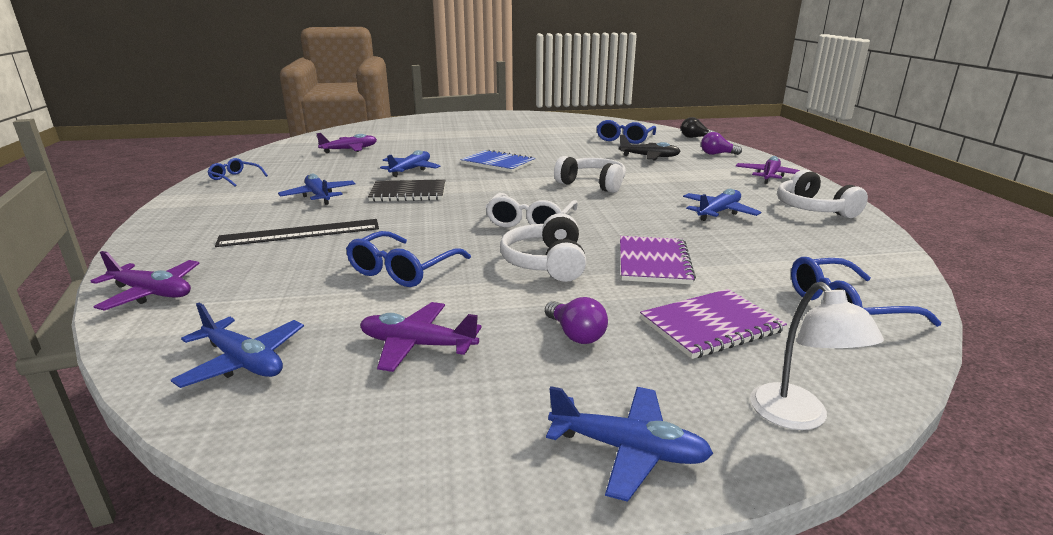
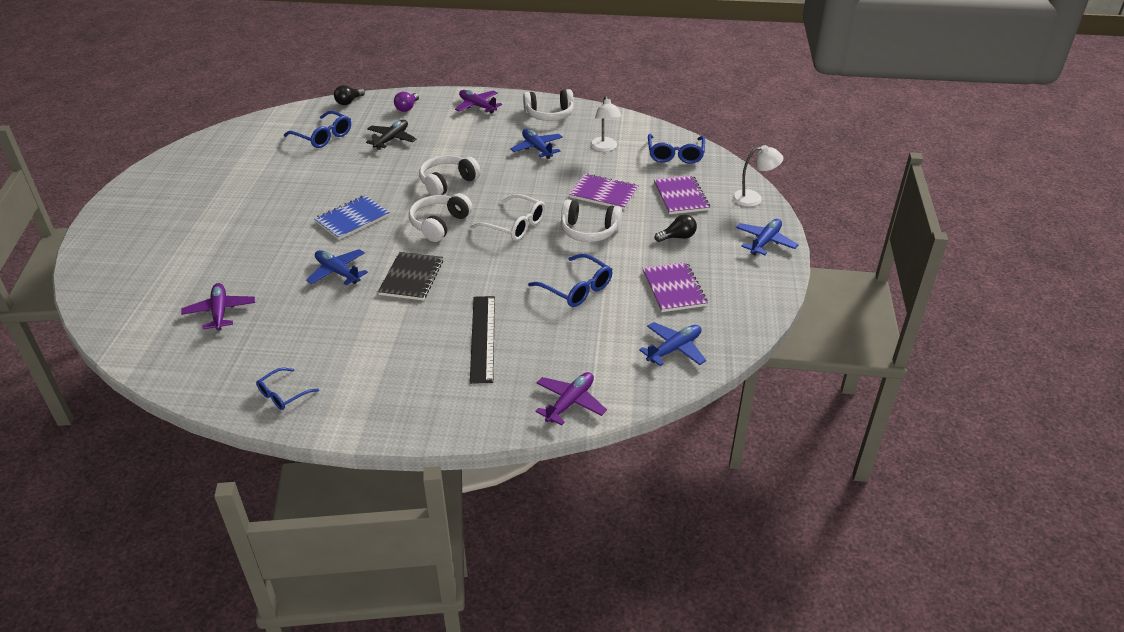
camera: 75 degrees left, 15 degrees up
blue plane [278,174,356,205] -> none
purple plane [360,302,482,372] -> purple notebook [643,262,708,312]
purple light bulb [545,297,608,344] -> black light bulb [655,214,697,242]
none -> white headphones [409,193,473,242]
none -> white lamp [590,96,621,152]

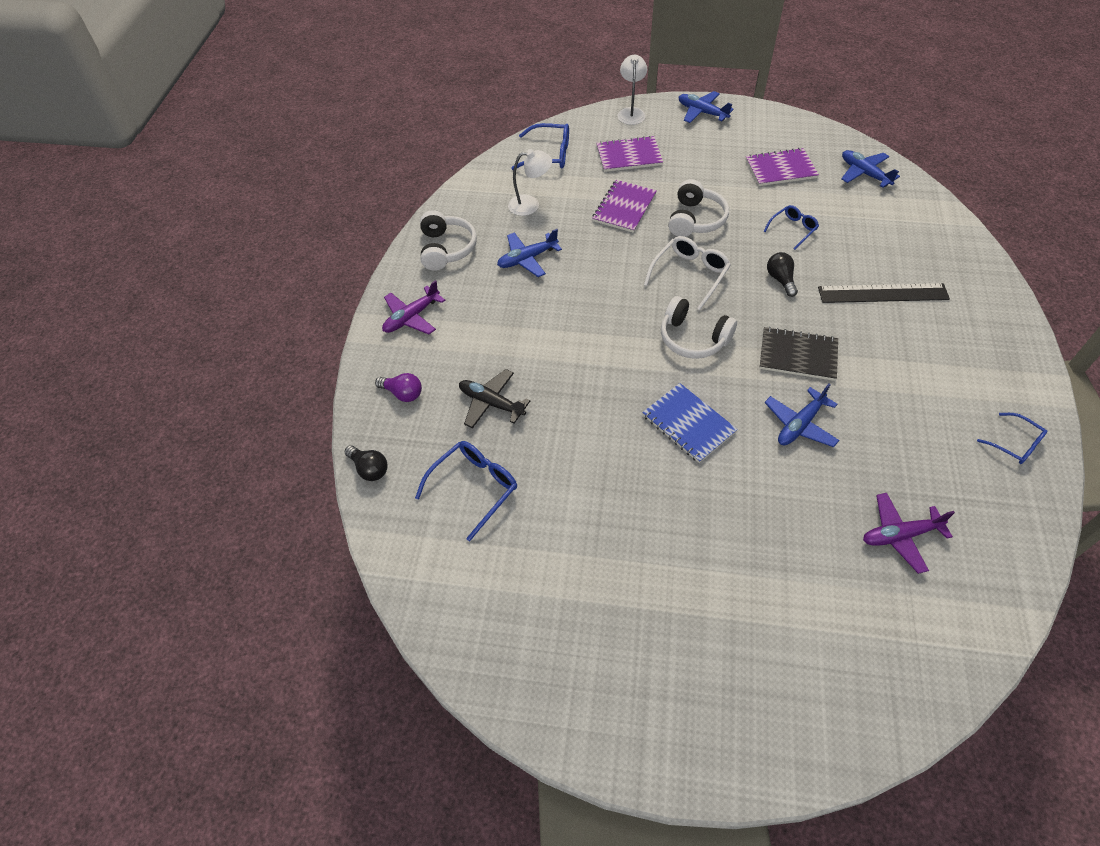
camera: 85 degrees left, 15 degrees up
white headphones [419,155,481,196] -> none
blue glasses [528,254,612,307] -> blue glasses [764,205,819,250], size x0.64
purple plane [535,372,607,426] -> none
black light bulb [655,214,697,242] -> black light bulb moved to [767,252,798,297]

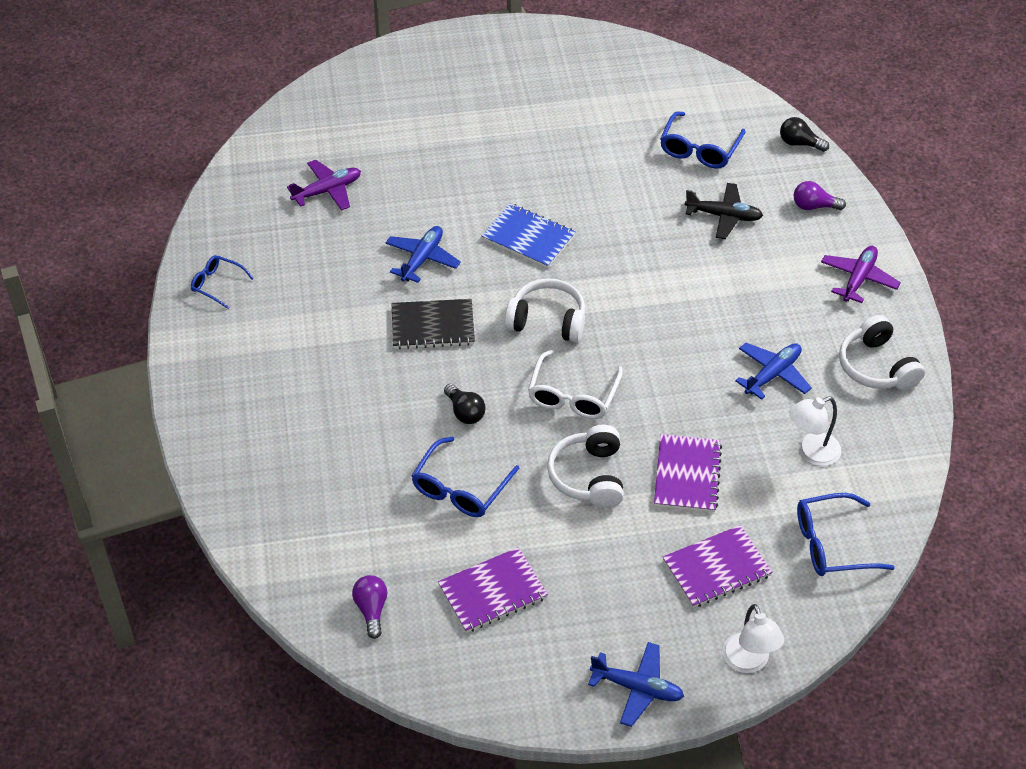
camera: 160 degrees right, 5 degrees down
blue glasses [764,205,819,250] -> blue glasses [412,437,519,517], size x1.57
black ruler [818,283,950,303] -> none
blue plane [841,150,900,188] -> purple light bulb [352,575,387,639]

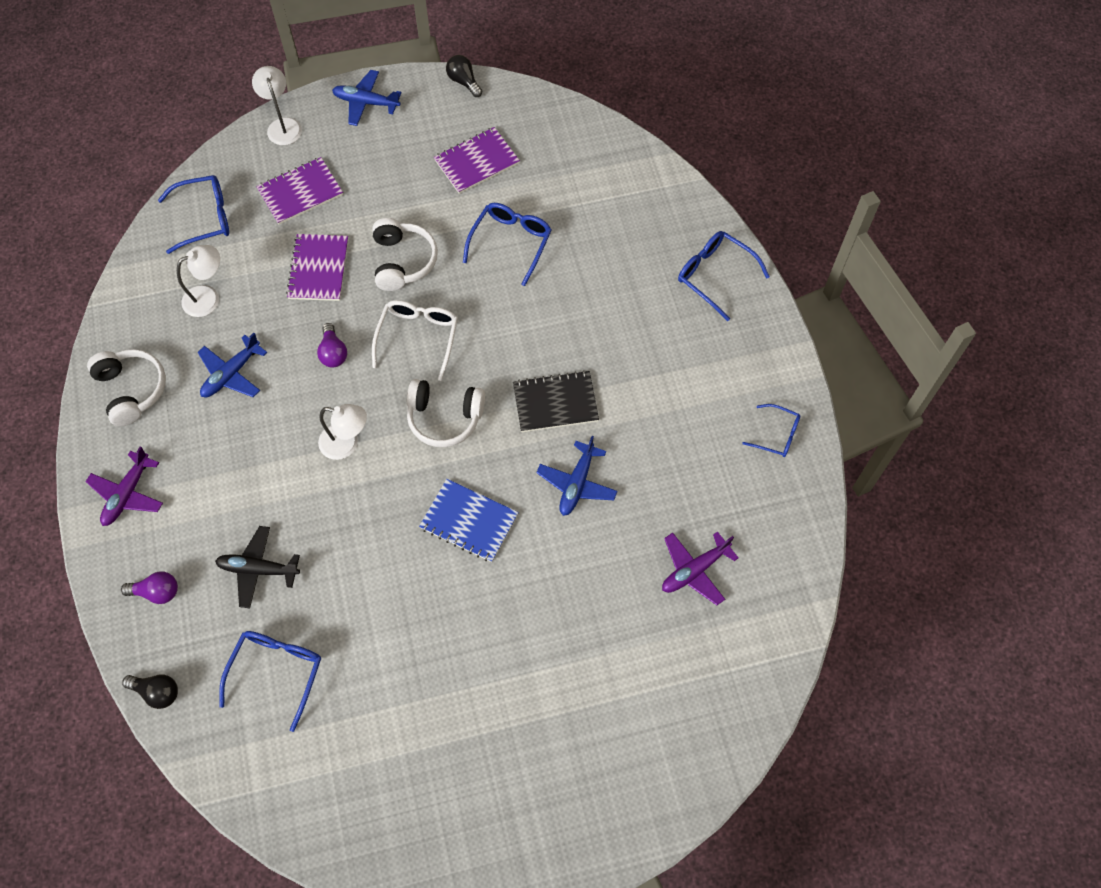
camera: 175 degrees right, 15 degrees up
purple light bulb [352,575,387,639] -> purple light bulb moved to [317,323,347,367]
black light bulb [444,384,486,424] -> black light bulb moved to [446,55,482,97]
none -> white lamp [318,404,367,460]
none -> blue glasses [678,231,770,321]

